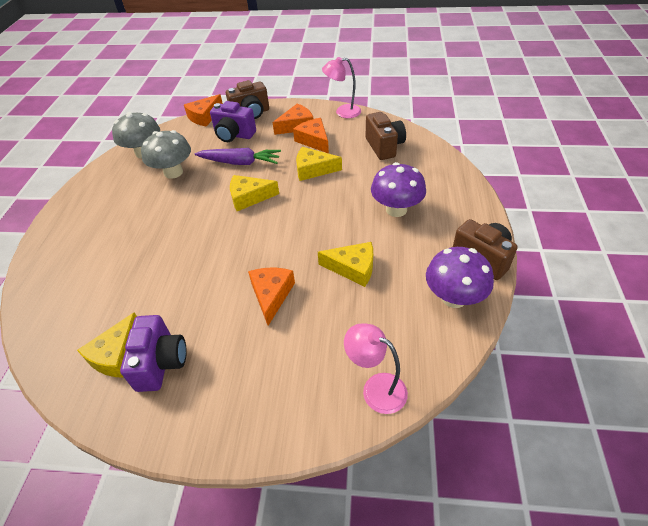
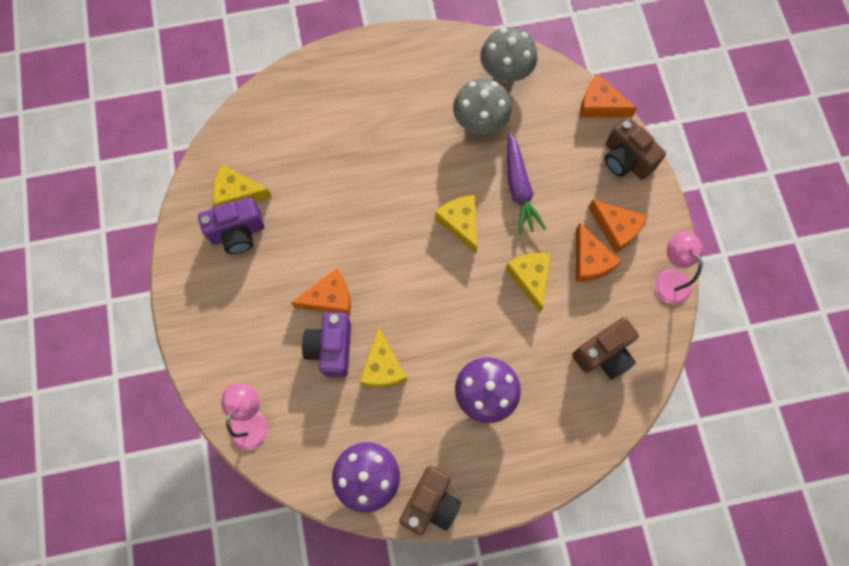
camera: 70 degrees right, 25 degrees up
purple camera [210,101,256,142] -> purple camera moved to [302,312,351,377]
orange cheese [293,118,329,154] -> orange cheese turned 120 degrees clockwise [576,223,621,282]

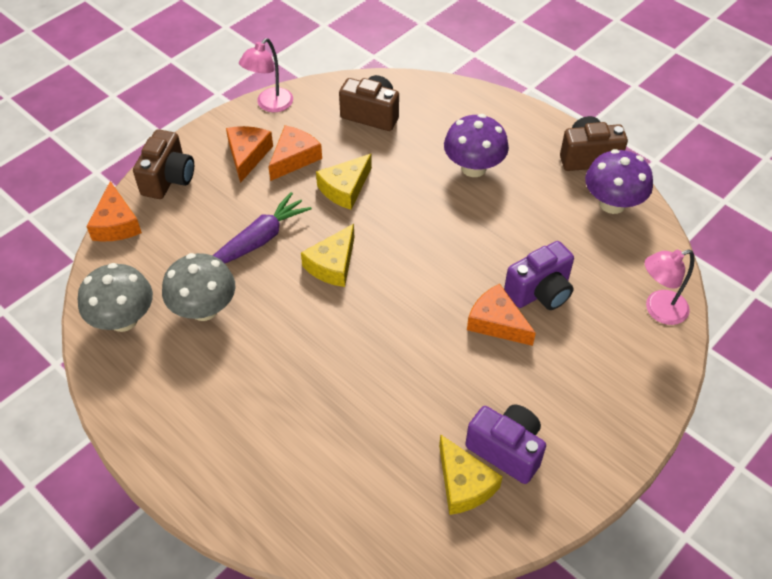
camera: 125 degrees left, 20 degrees down
yellow cheese [360,327,407,388] -> none

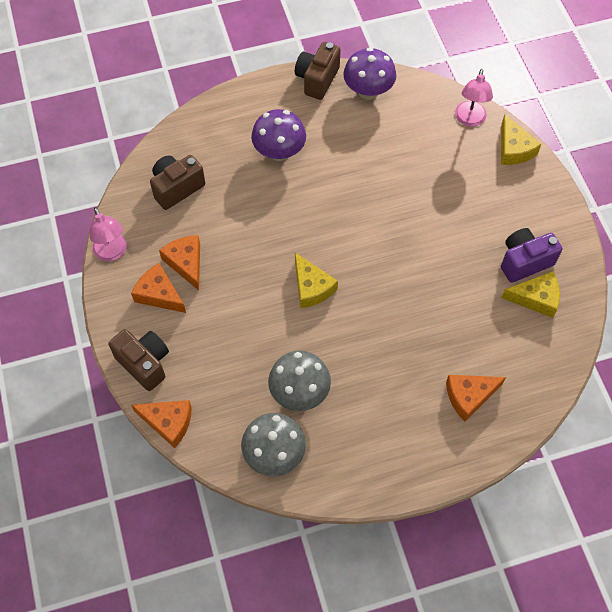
camera: 60 degrees left, 10 degrees up
purple carrot [212,192,312,263] -> none
yellow cheese [316,154,372,210] -> yellow cheese moved to [501,114,541,165]
orange cheese [467,284,536,346] -> orange cheese moved to [446,375,506,421]
purple camera [504,241,574,310] -> none

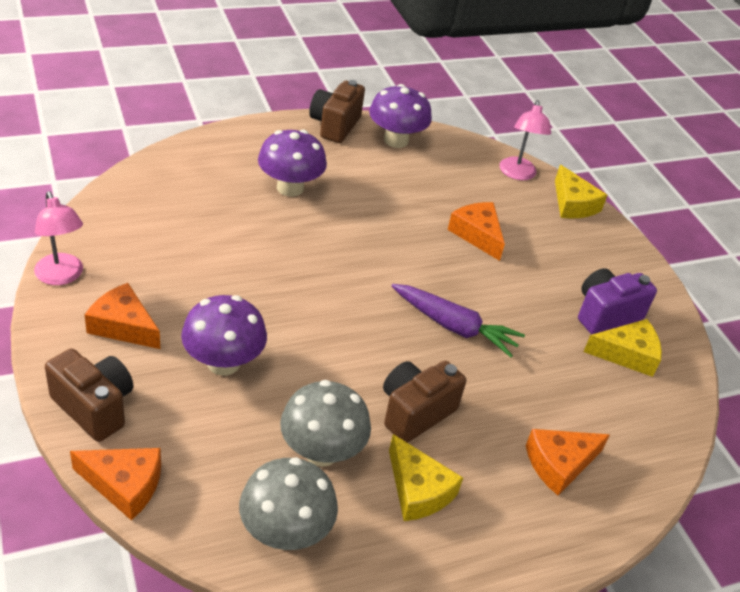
camera: 10 degrees left, 20 degrees down
brown camera [150,155,205,210] -> brown camera moved to [383,361,466,443]
orange cheese [159,235,200,291] -> orange cheese moved to [448,202,505,261]
yellow cheese [295,253,338,308] -> yellow cheese moved to [389,434,463,521]
none -> purple mushroom [181,295,267,376]
none -> purple carrot [392,284,525,357]

